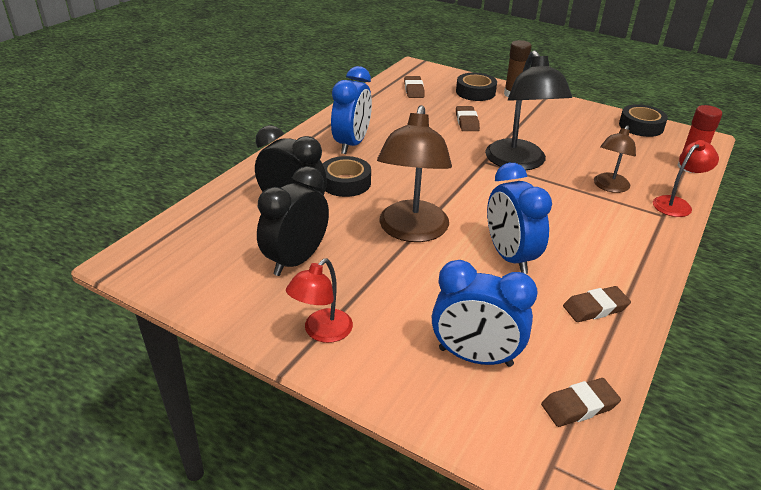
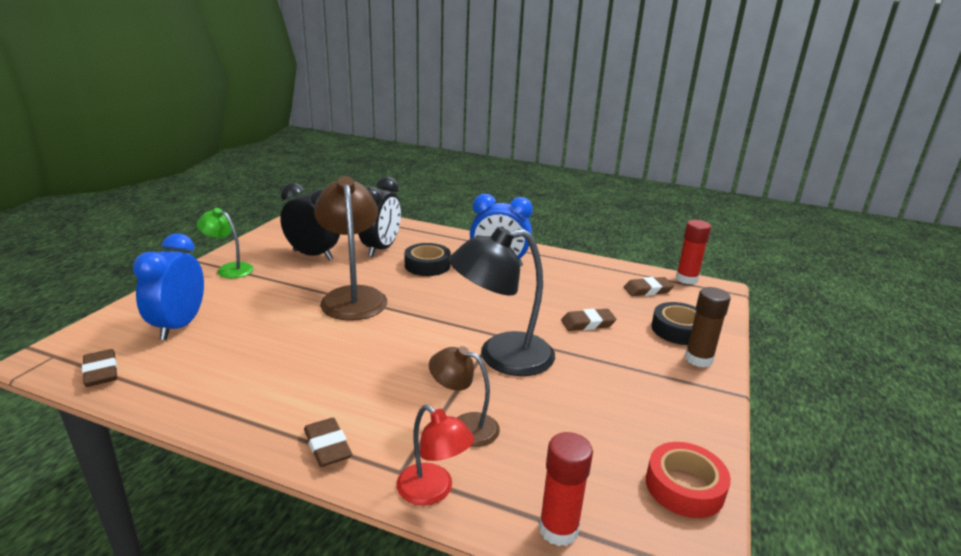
camera: 80 degrees right, 10 degrees down
red lamp [286,259,353,343] -> green lamp [197,208,254,278]
brown lamp [377,105,452,242] -> brown lamp turned 75 degrees clockwise [314,176,387,321]
blue clock [487,163,552,274] -> none
brown eraser [563,286,631,322] -> brown eraser moved to [304,418,352,467]
black tape [619,104,668,137] -> red tape [646,442,731,518]
none -> red glue stick [676,220,711,284]

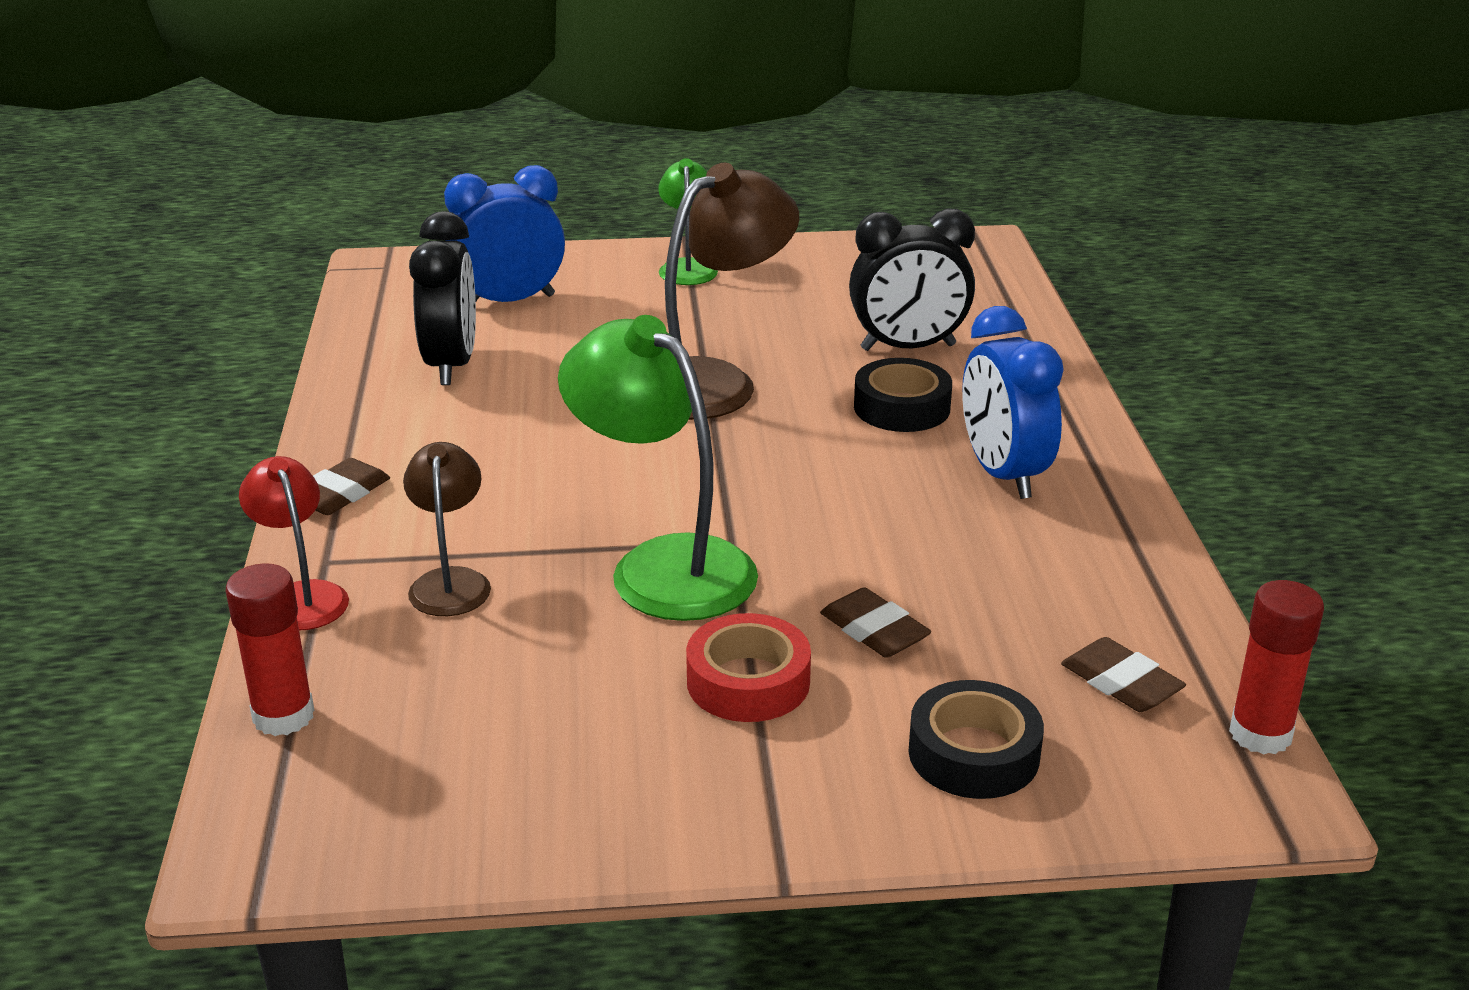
camera: 65 degrees right, 5 degrees up
brown eraser [82,349,117,387] -> none
black clock [280,183,340,260] -> black clock moved to [409,211,476,385]
red lamp [396,405,474,506] -> red lamp turned 135 degrees clockwise [239,456,349,630]
black lamp [449,227,555,376] -> green lamp [558,315,758,621]
red tape [646,442,731,518] -> red tape moved to [686,613,811,722]
brown glue stick [685,287,731,368] -> none

